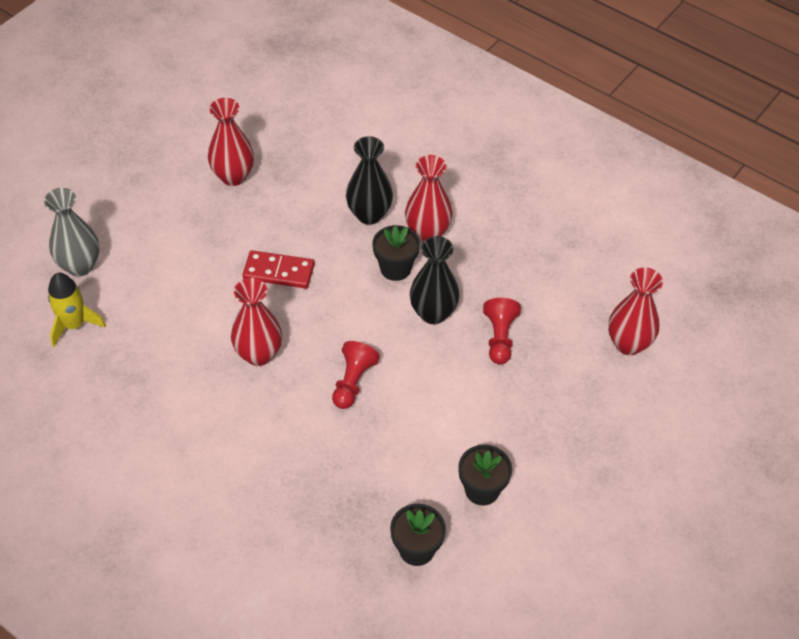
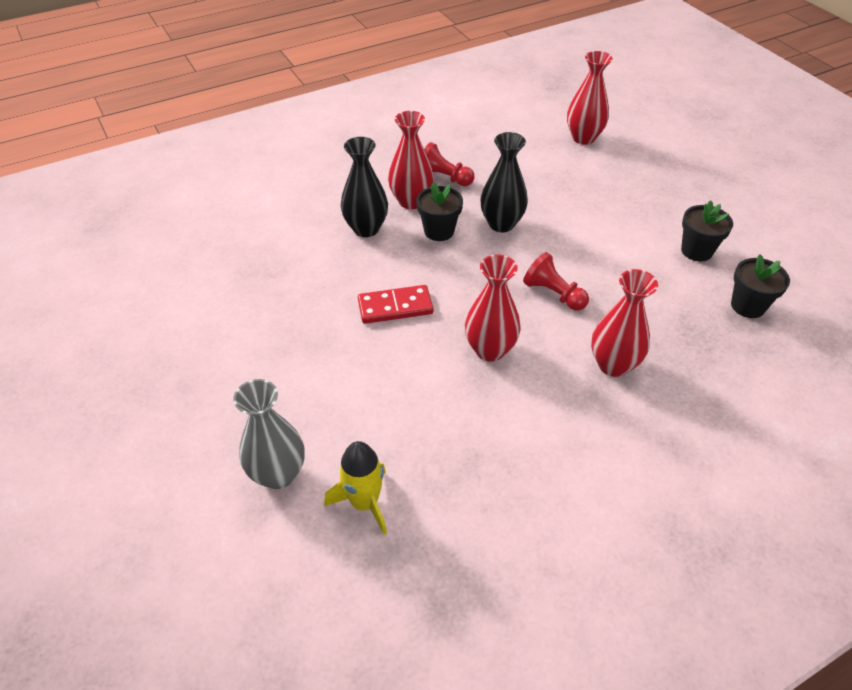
camera: 65 degrees left, 5 degrees down
red vase [208,98,254,186] -> red vase moved to [591,269,658,377]
red domino [243,250,314,289] -> red domino turned 45 degrees clockwise [358,285,433,324]
red pawn [483,298,521,364] -> red pawn moved to [424,142,475,186]

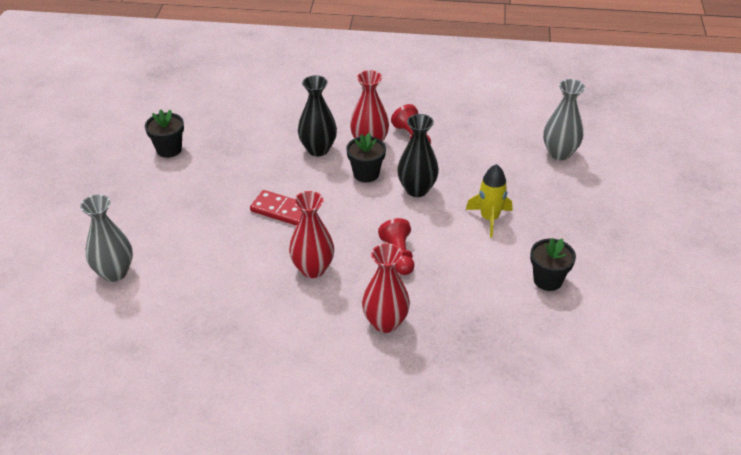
camera: 35 degrees right, 5 degrees down
yellow rocket [324,441,387,535] -> yellow rocket moved to [466,164,512,238]
red vase [567,51,613,145] -> grey vase [543,79,585,160]
black flower pot [731,254,790,318] -> black flower pot moved to [145,109,184,158]

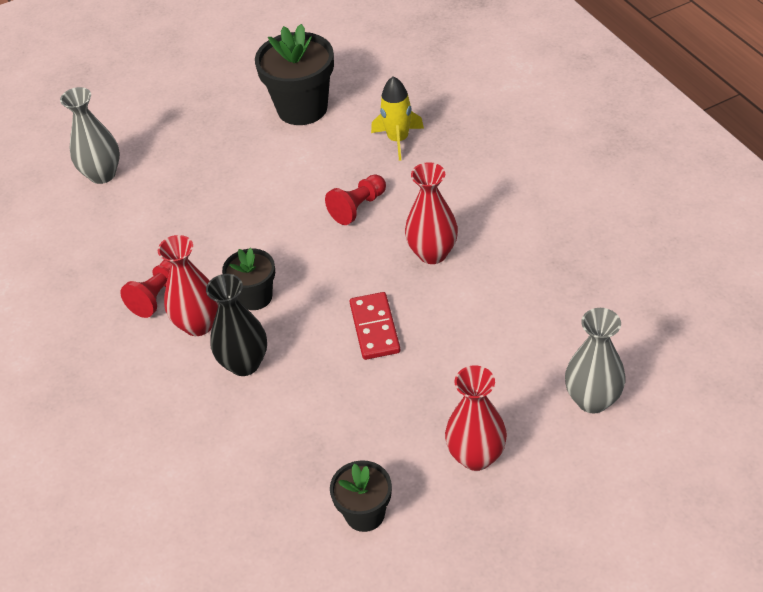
camera: 120 degrees left, 5 degrees up
red vase [362,243,410,333] -> red vase moved to [445,365,507,471]
black vase [397,114,439,197] -> none
yellow rocket [466,164,512,238] -> yellow rocket moved to [371,76,424,161]
black flower pot [530,238,576,291] -> black flower pot [255,24,334,125], size x1.71

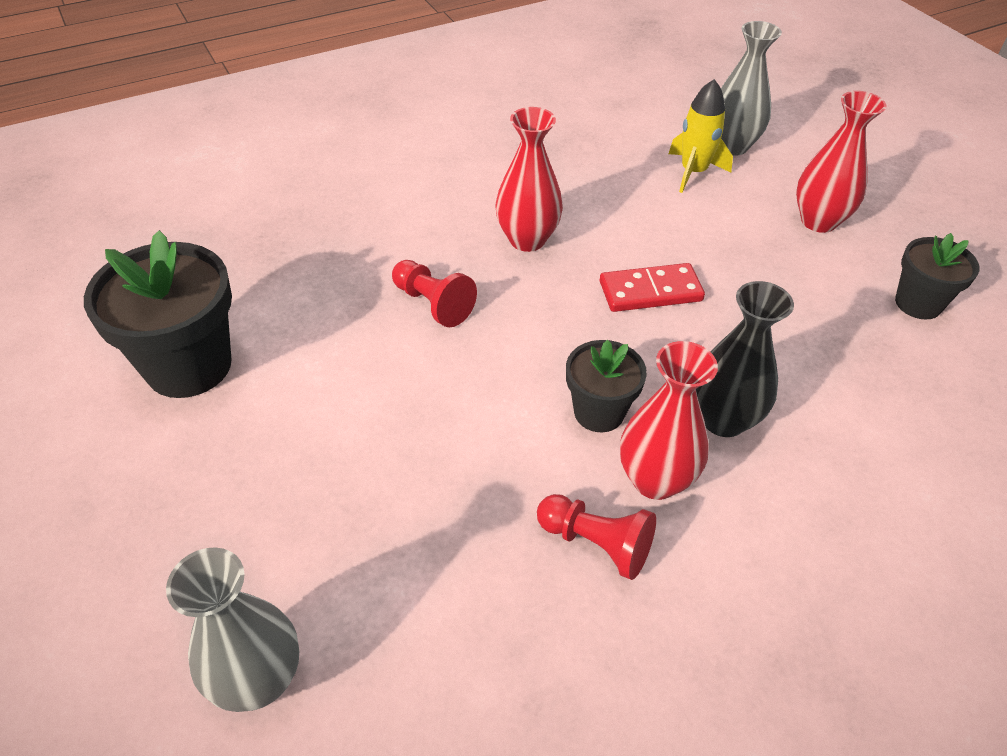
camera: 95 degrees left, 0 degrees up
yellow rocket [371,76,424,161] -> yellow rocket moved to [669,79,733,193]

